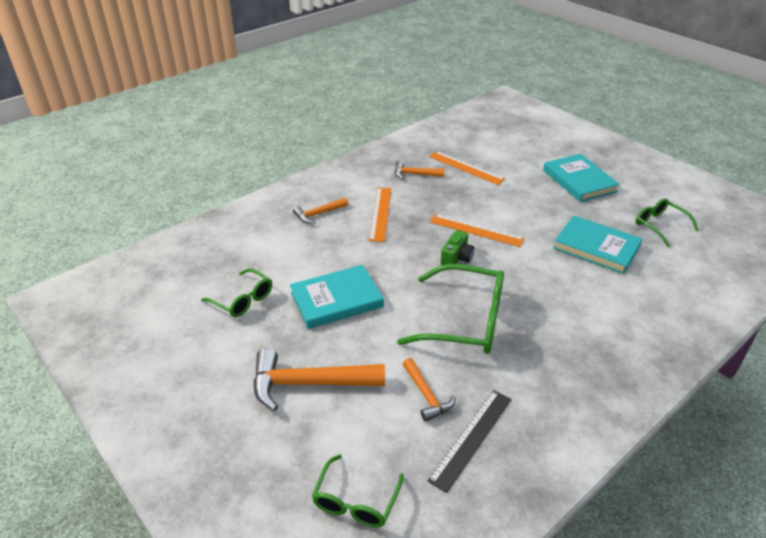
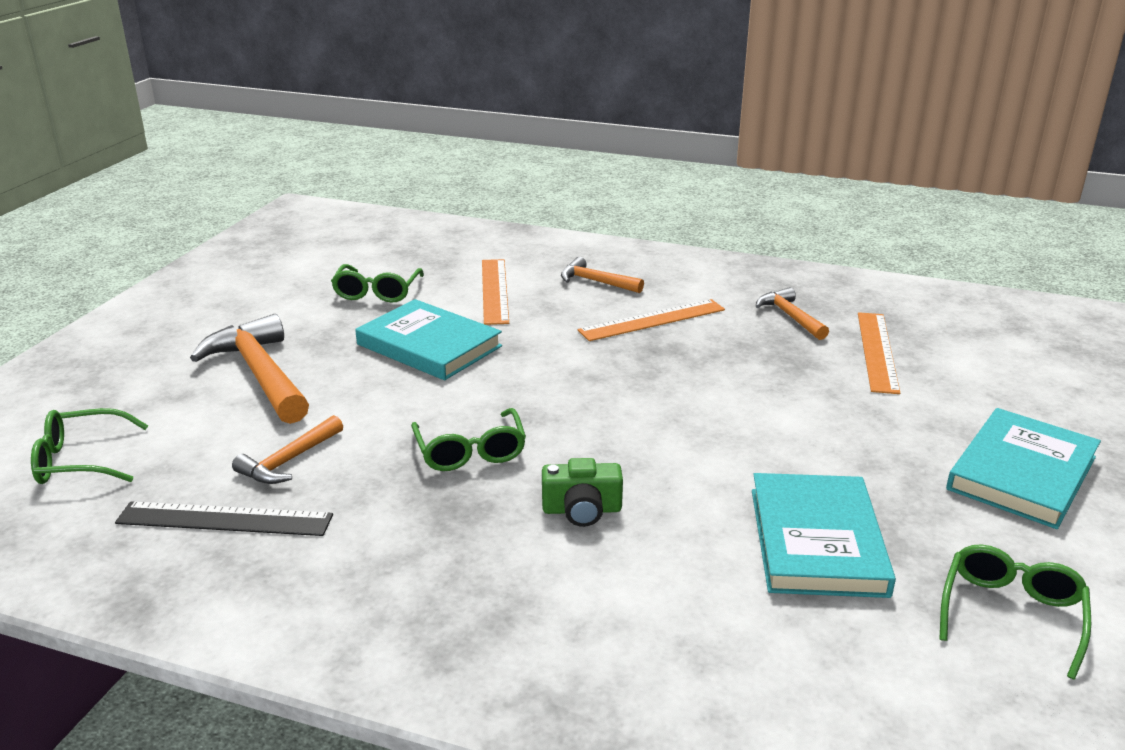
camera: 60 degrees right, 10 degrees down
green glasses [397,264,504,354] -> green glasses [411,408,526,471], size x0.56
orange ruler [430,214,525,247] -> orange ruler moved to [482,259,509,325]
green camera [441,230,474,265] -> green camera moved to [542,458,623,527]

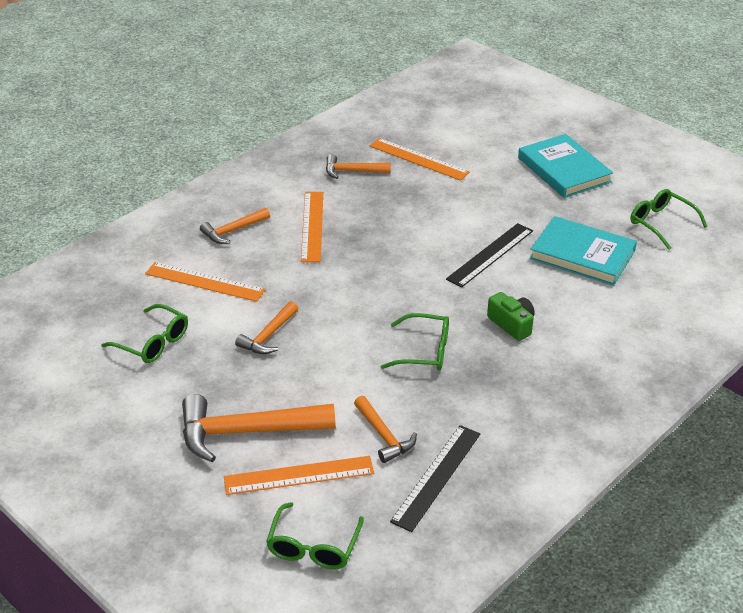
camera: 65 degrees left, 10 degrees up
turquoise book [355,299,502,380] -> orange hammer [235,301,298,354]
green camera [542,458,623,527] -> green camera turned 60 degrees counterclockwise [487,292,535,341]
none -> orange ruler [224,456,374,495]
none -> black ruler [446,223,533,288]

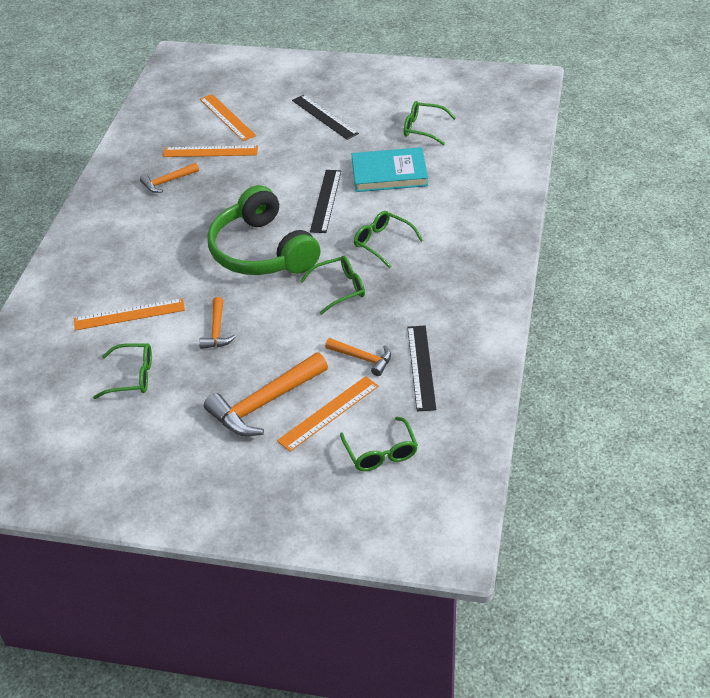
camera: 30 degrees left, 5 degrees up
orange hammer [200,208,270,244] -> none
orange ruler [301,192,323,262] -> orange ruler moved to [200,94,256,141]
green camera [487,292,535,341] -> green glasses [354,211,423,268]
turquoise book [518,134,613,198] -> black ruler [292,95,359,140]
none -> green headphones [207,185,320,275]

